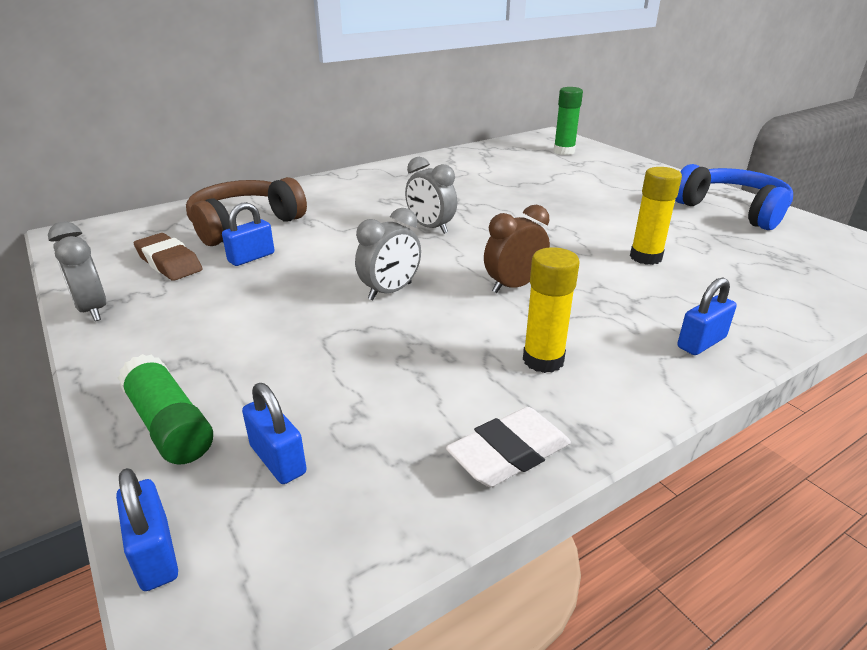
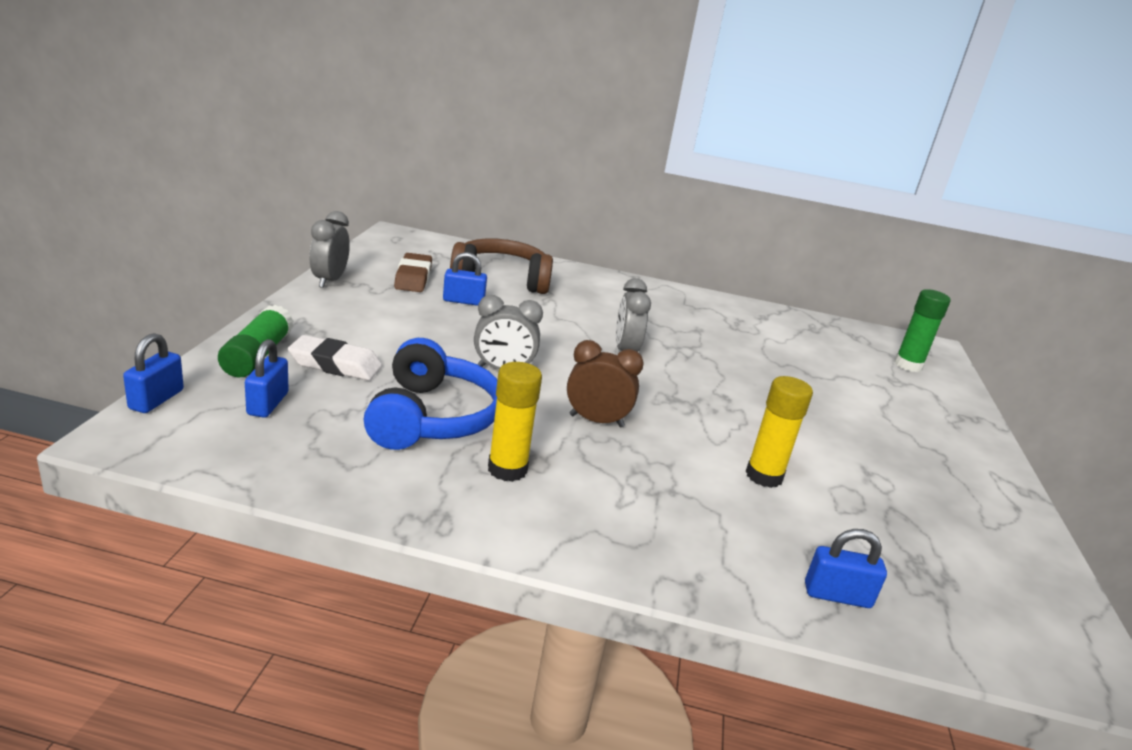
camera: 40 degrees right, 5 degrees down
white eraser [446,407,571,487] -> white eraser moved to [288,335,382,381]
blue headphones [675,164,793,230] -> blue headphones moved to [364,338,497,450]
blue padlock [677,278,736,355] -> blue padlock moved to [805,529,887,608]

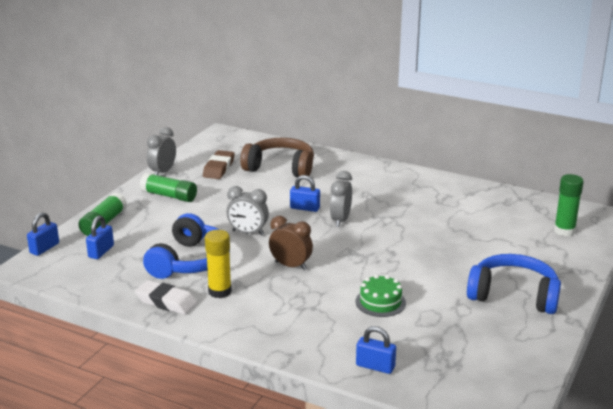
camera: 20 degrees right, 0 degrees up
white eraser [288,335,382,381] -> white eraser moved to [135,280,197,315]
blue padlock [443,252,487,306] -> blue padlock moved to [290,175,320,212]
yellow glue stick [746,376,813,488] -> green cake [355,275,406,317]
none -> green glue stick [140,173,197,202]
none -> blue headphones [467,254,561,314]

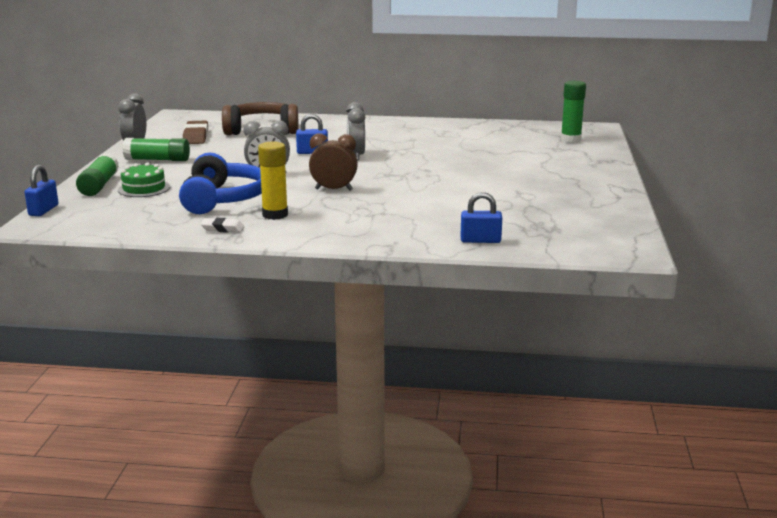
camera: 20 degrees left, 5 degrees down
blue padlock [86,216,114,259] -> none
white eraser [135,280,197,315] -> white eraser [201,218,244,233], size x0.61
green cake [355,275,406,317] -> green cake moved to [118,162,170,197]
blue headphones [467,254,561,314] -> none

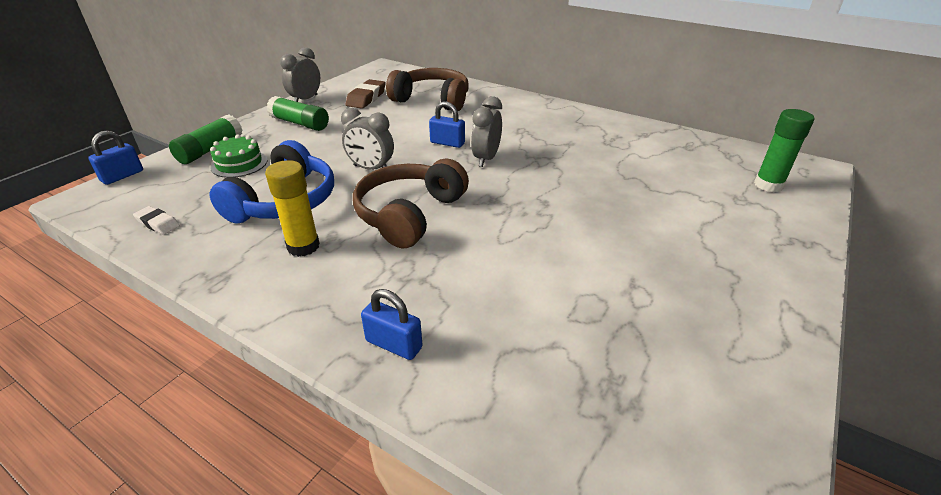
camera: 25 degrees right, 15 degrees up
white eraser [201,218,244,233] -> white eraser moved to [133,206,180,235]
brown clock [309,133,358,191] -> brown headphones [353,159,469,248]
blue padlock [461,192,502,243] -> blue padlock moved to [361,289,423,360]

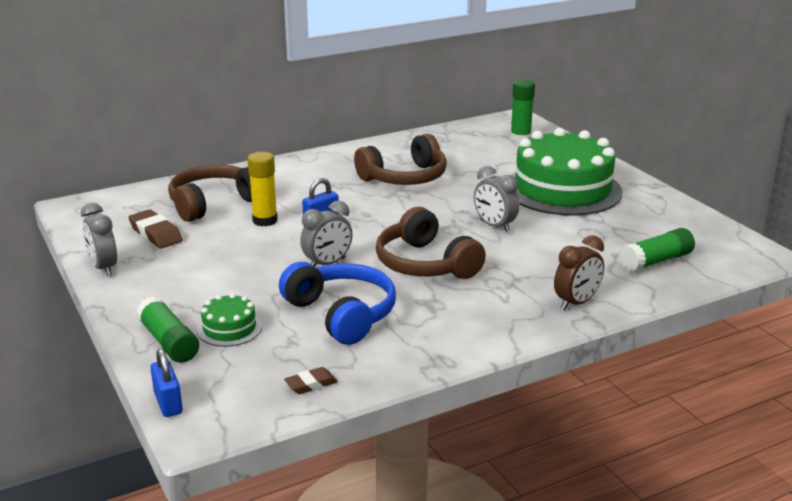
camera: 60 degrees left, 10 degrees down
white eraser [133,206,180,235] -> brown eraser [284,367,338,394]
yellow glue stick [265,160,320,257] -> yellow glue stick moved to [248,152,278,226]
green glue stick [267,96,329,131] -> green glue stick moved to [620,228,695,272]
blue padlock [361,289,423,360] -> brown clock [554,235,604,310]
grey clock [471,96,502,167] -> grey clock moved to [474,166,520,232]
none -> brown headphones [354,134,447,185]
none -> green cake [512,128,623,216]

